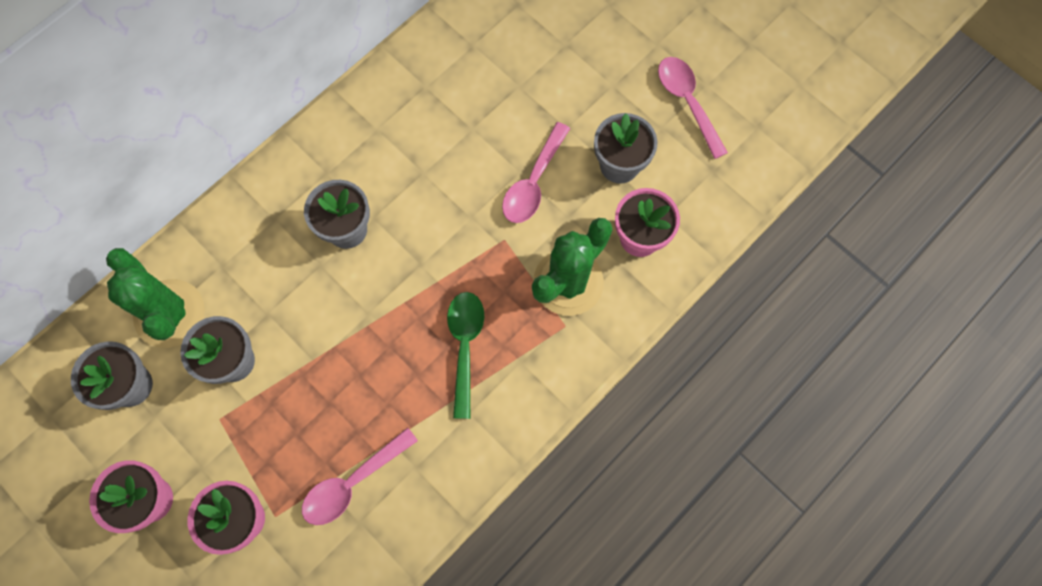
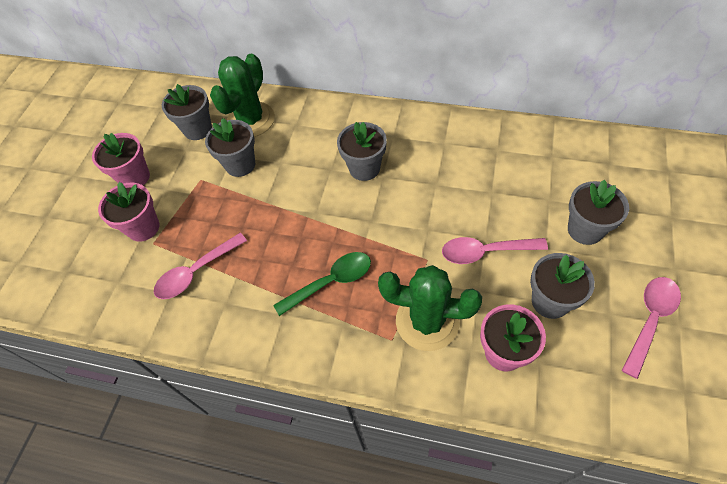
camera: 65 degrees right, 15 degrees down
pink spoon [302,428,418,525] -> pink spoon turned 60 degrees counterclockwise [154,233,247,299]
none -> grey flower pot [568,180,629,245]

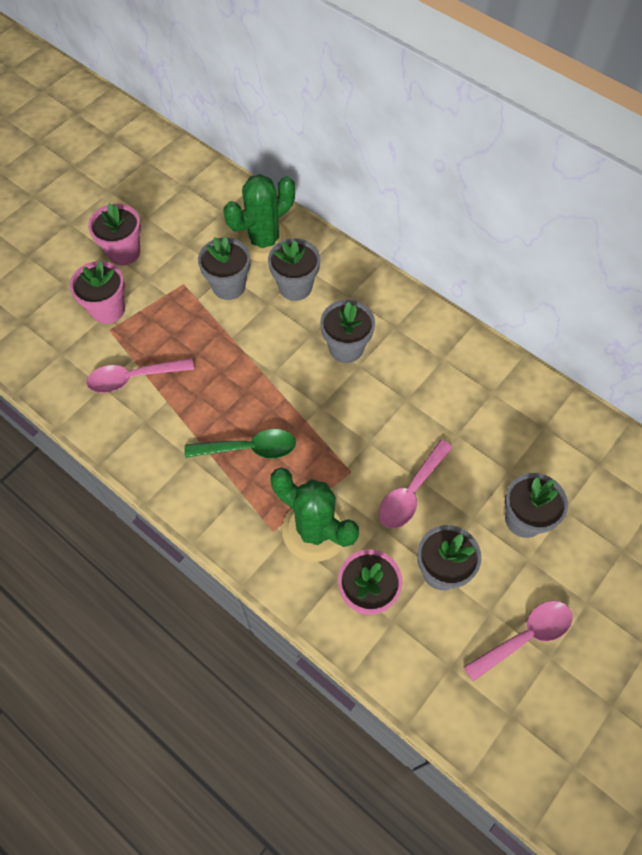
camera: 20 degrees right, 5 degrees up
grey flower pot [162,84,212,140] -> grey flower pot moved to [268,238,320,301]
pink spoon [442,237,548,264] -> pink spoon turned 75 degrees counterclockwise [379,439,453,528]

